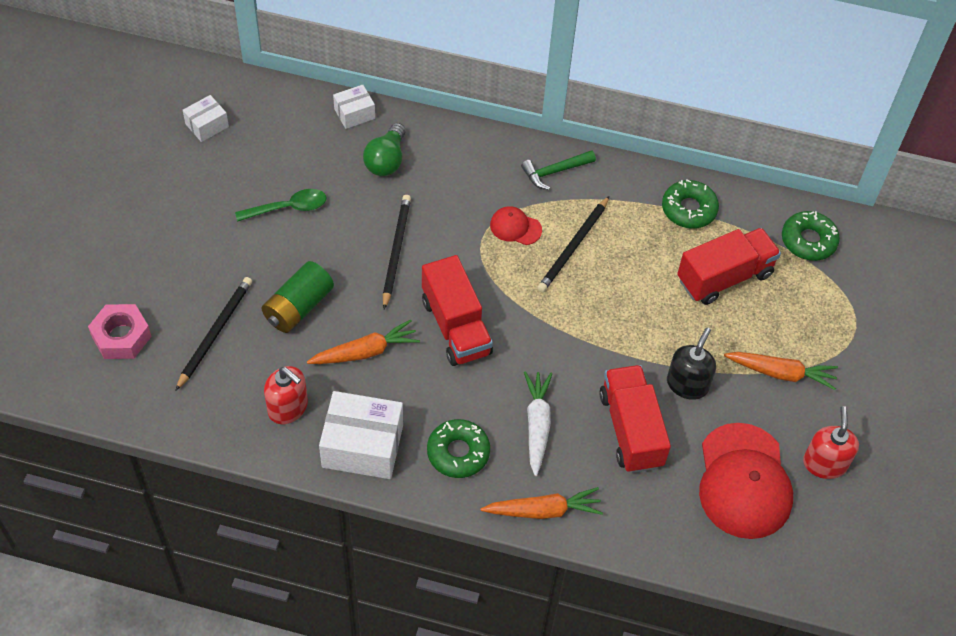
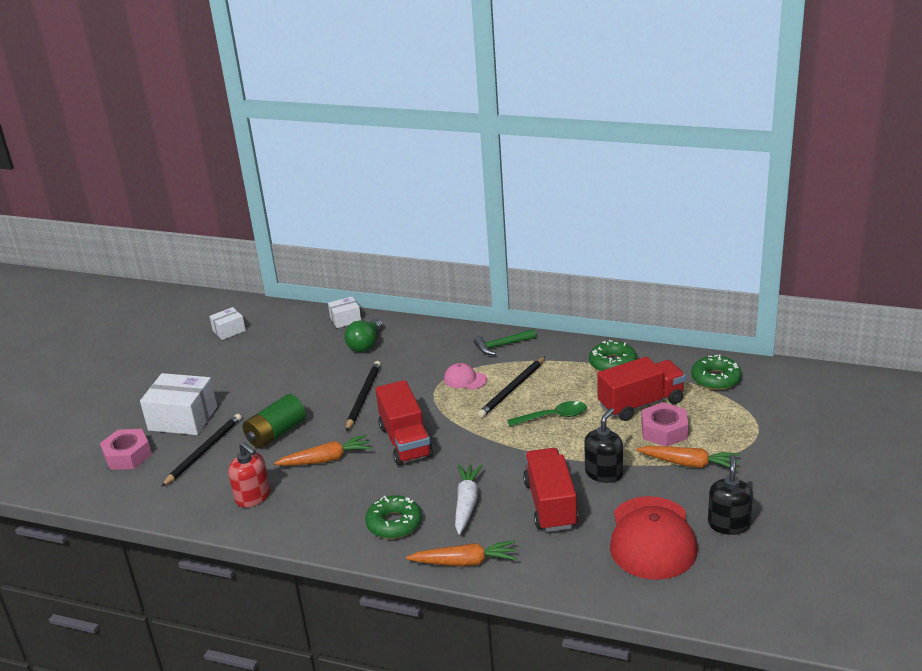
camera: 10 degrees right, 25 degrees down
green spoon [235,189,326,222] -> green spoon moved to [507,401,587,426]
white box [319,391,403,479] -> white box moved to [140,373,217,435]
red cap [490,206,542,245] -> pink cap [444,363,487,390]
red soap dispenser [803,406,859,479] -> black soap dispenser [708,454,753,535]
none -> pink nut [641,402,688,446]

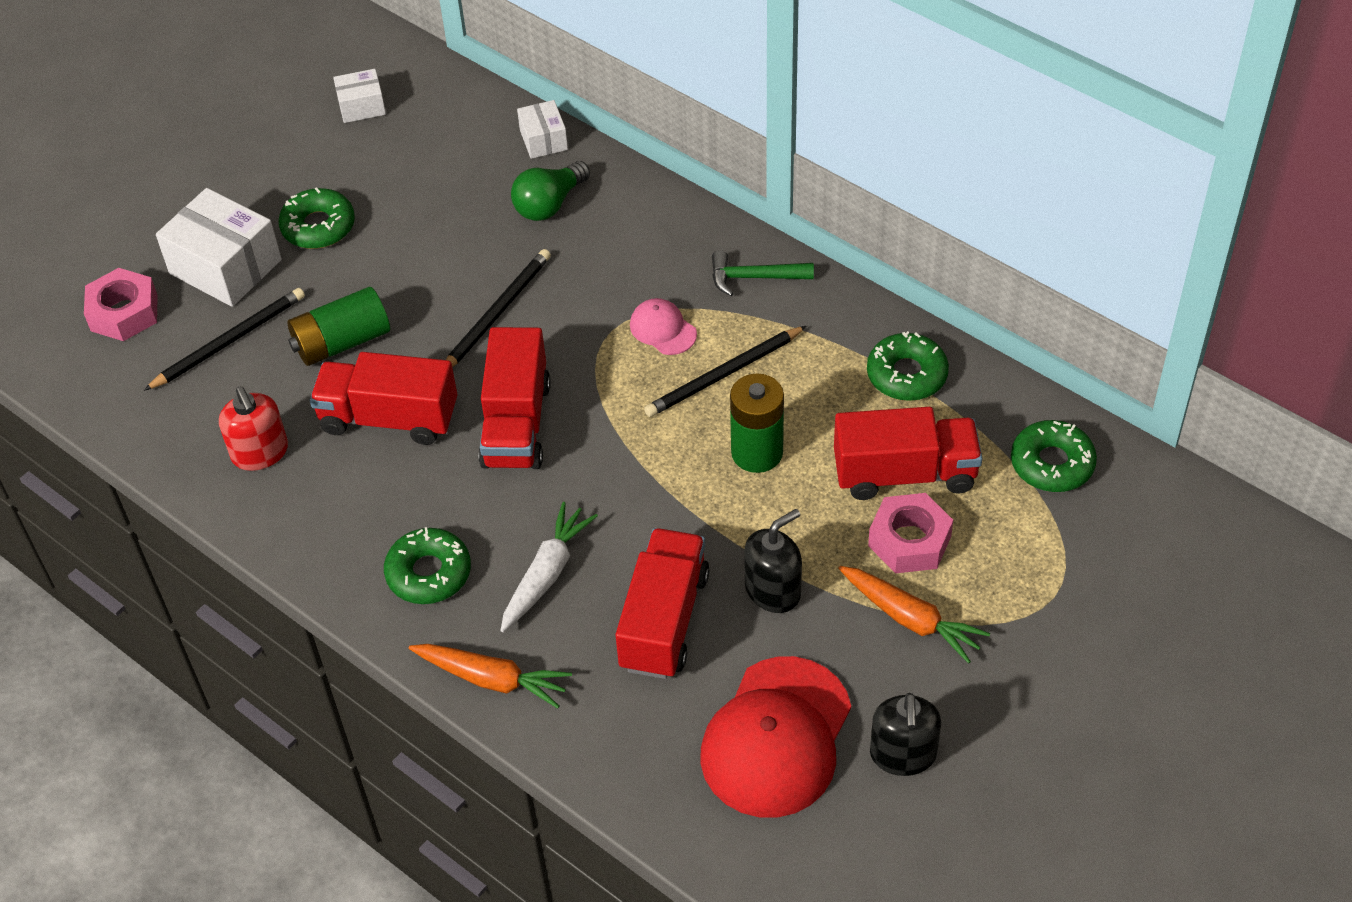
camera: 20 degrees right, 20 degrees up
orange carrot [274,434,372,466] -> red truck [310,352,457,445]
white box [328,297,361,328] -> white box turned 75 degrees clockwise [517,100,568,159]
green spoon [507,401,587,426] -> green battery [730,374,784,473]
black soap dispenser [708,454,753,535] -> black soap dispenser turned 150 degrees clockwise [870,693,941,776]
none -> green donut [278,187,355,249]

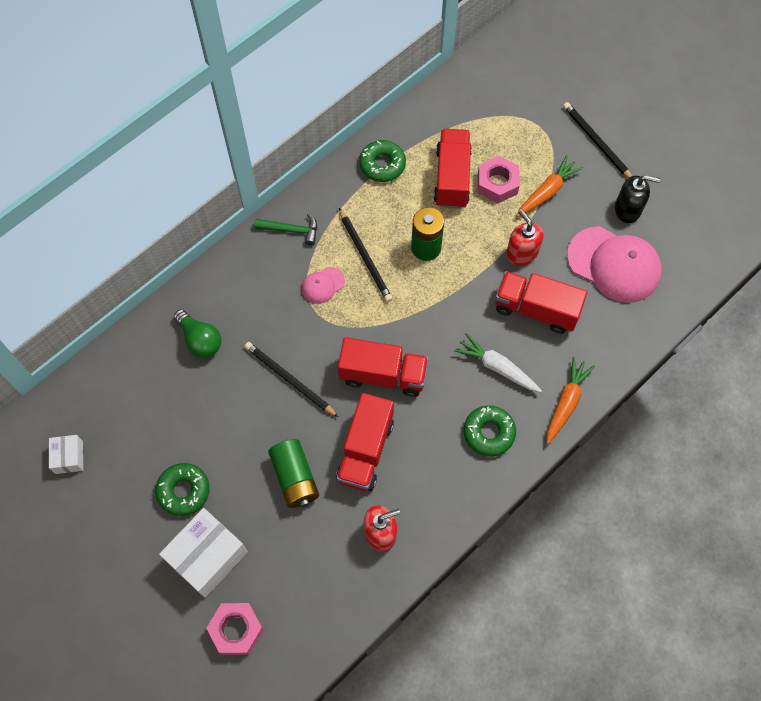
camera: 85 degrees left, 15 degrees up
black pencil [144,288,305,391] -> black pencil moved to [563,102,632,178]
white box [517,100,568,159] -> none
red cap [700,656,851,818] -> pink cap [567,227,662,303]
green hammer [712,250,814,296] -> green hammer turned 90 degrees counterclockwise [254,213,317,245]
black soap dispenser [744,509,802,613] -> red soap dispenser [506,209,544,266]
green donut [1011,420,1097,492] -> none

